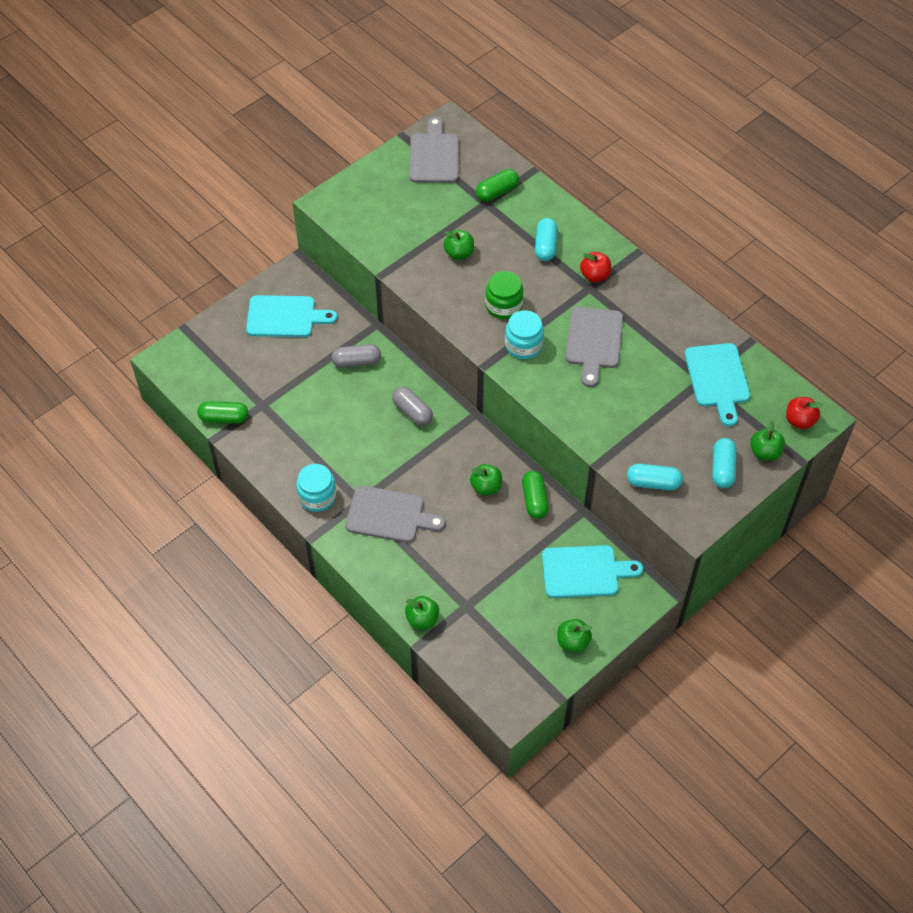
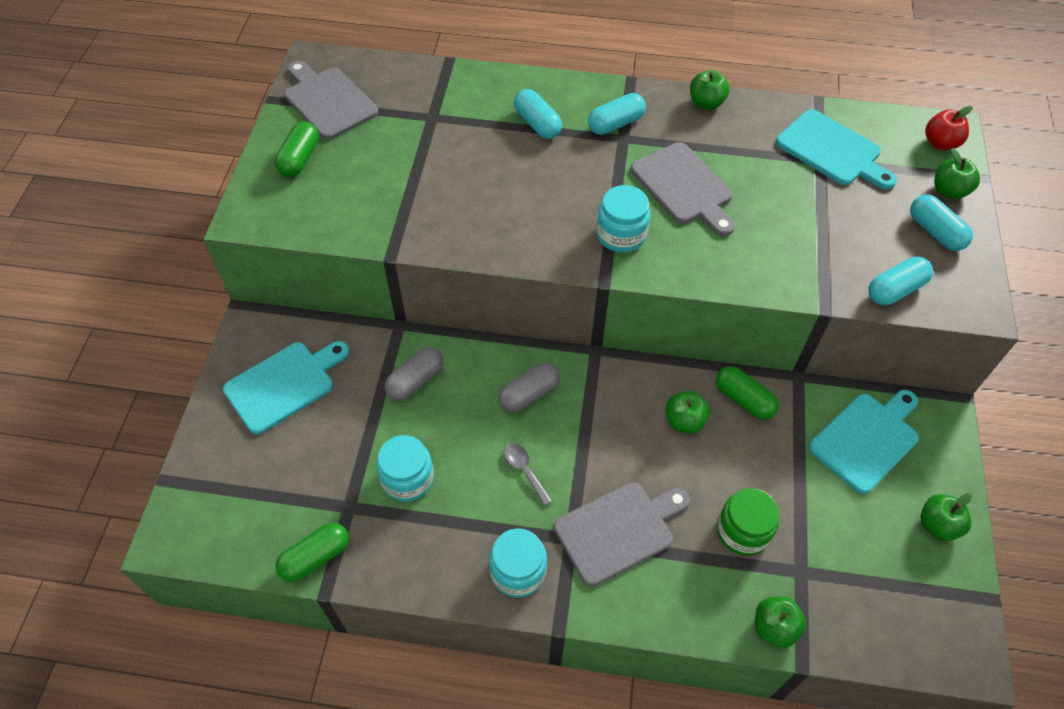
camera: 40 degrees left, 0 degrees up
grey capsule [392,387,433,426] -> grey capsule turned 45 degrees counterclockwise [498,362,560,412]
green apple [443,230,474,260] -> green apple moved to [690,70,730,110]
green capsule [476,169,519,202] -> green capsule moved to [274,121,319,177]
green jar [485,271,523,319] -> green jar moved to [717,488,779,556]
red apple [580,252,611,282] -> turquoise capsule [588,93,646,135]
none -> turquoise jar [377,435,434,501]
none -> grey spoon [504,443,552,506]

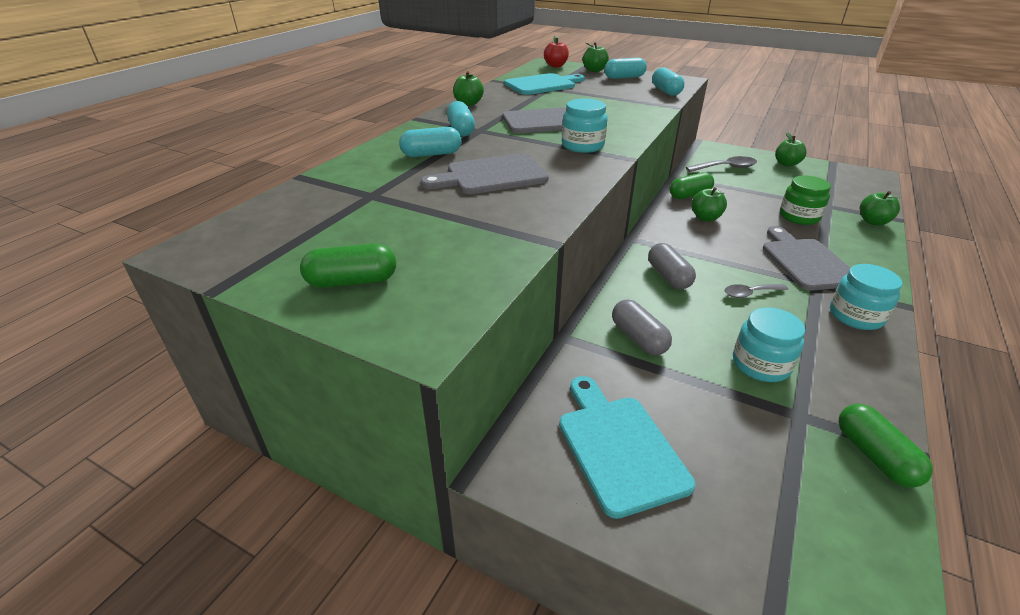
camera: 70 degrees left, 20 degrees down
green capsule [274,121,319,177] -> green capsule turned 45 degrees counterclockwise [300,243,396,288]
grey cutting board [284,61,378,140] -> grey cutting board moved to [421,153,549,194]
turquoise cutting board [809,390,919,494] -> grey spoon [686,156,757,172]

